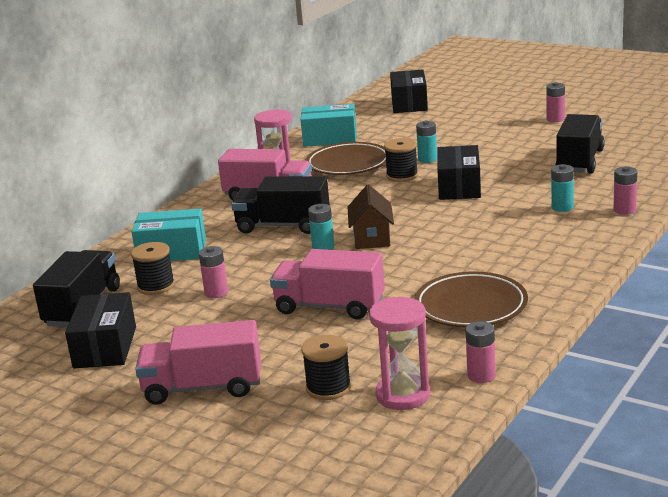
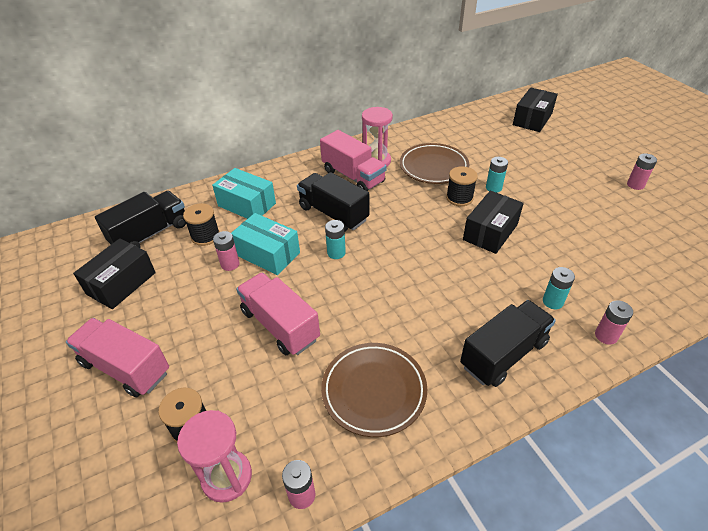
camera: 30 degrees right, 20 degrees up
turquoise box [301,104,357,147] -> turquoise box moved to [231,213,300,275]
brown house [348,185,394,249] -> none
black truck [555,114,605,173] -> black truck moved to [460,300,556,387]

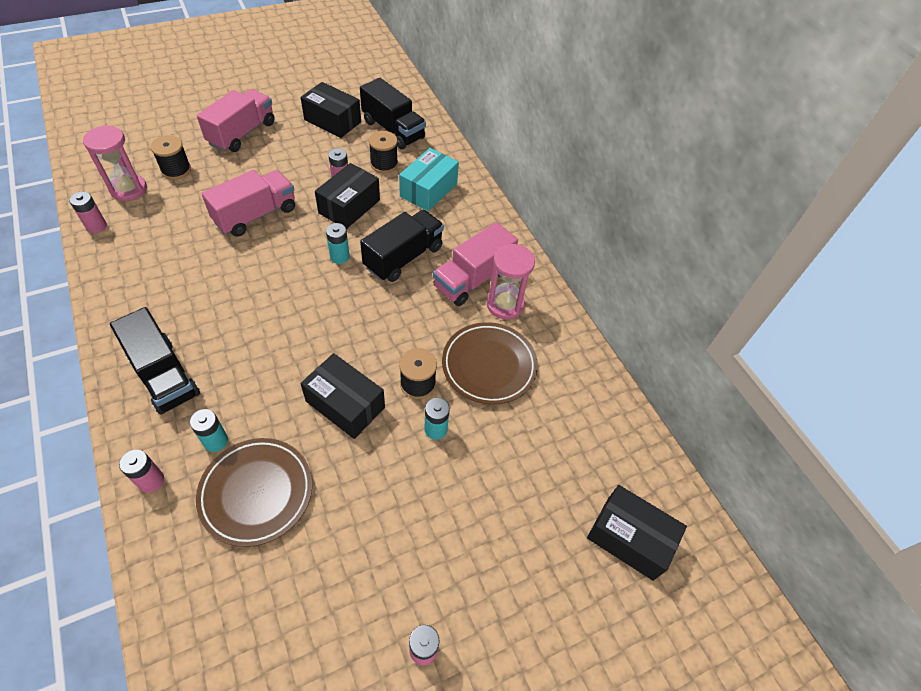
camera: 85 degrees right, 10 degrees up
turquoise box [231,213,300,275] -> black box [315,163,380,229]
brown plate [321,343,427,437] -> brown plate moved to [196,438,312,547]

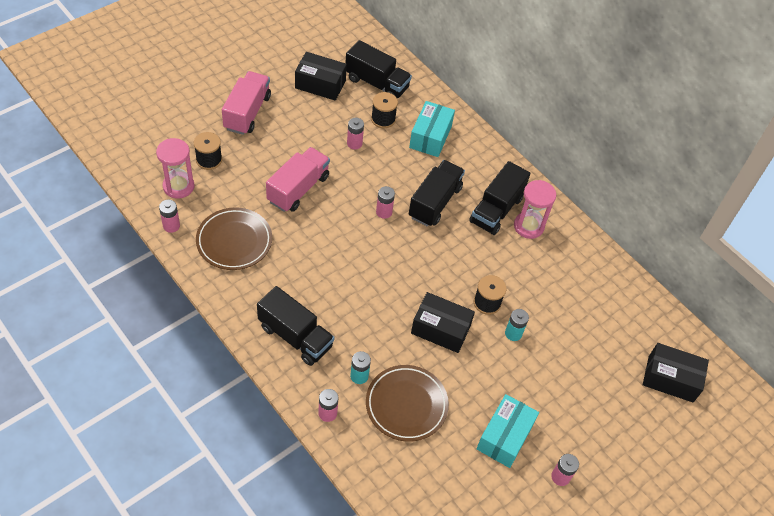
camera: 15 degrees left, 0 degrees up
black box [315,163,380,229] -> none
turquoise battery [326,223,350,264] -> pink battery [376,186,395,219]
pink truck [433,222,518,306] -> black truck [469,161,530,235]
brown plate [442,322,538,405] -> brown plate moved to [196,207,272,270]
none -> turquoise box [477,394,539,468]

